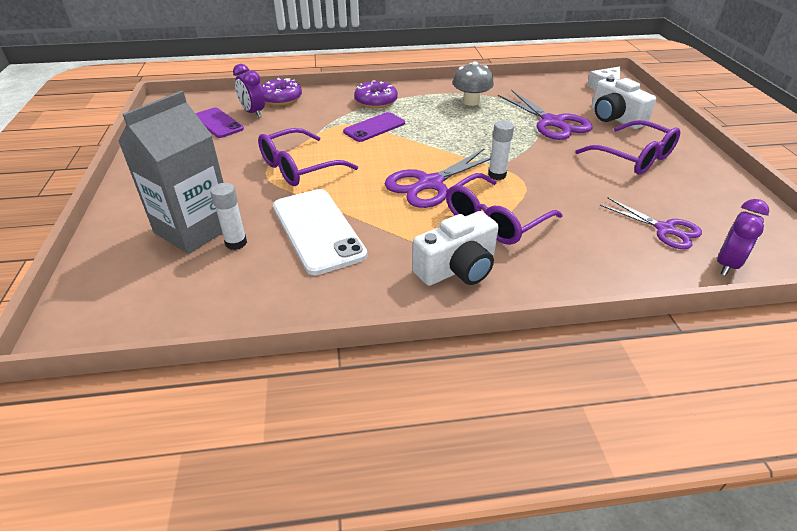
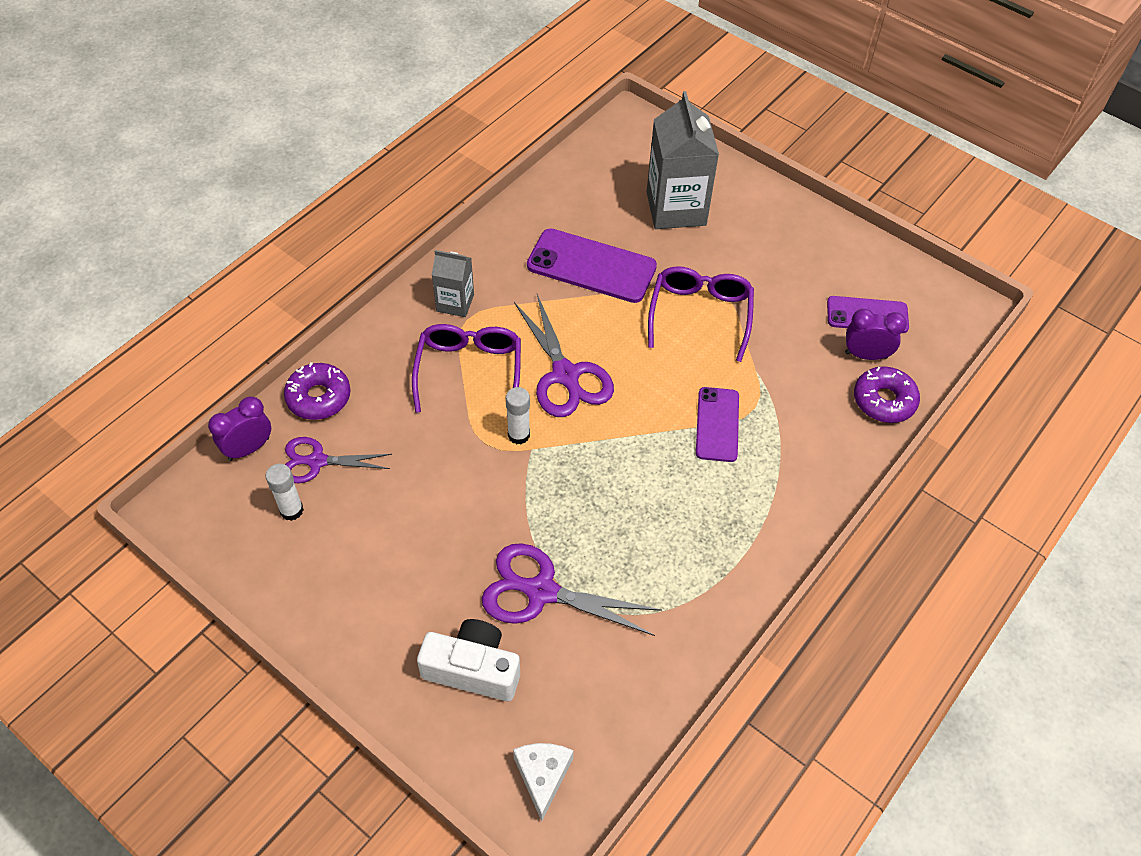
camera: 135 degrees right, 15 degrees up
white glue stick [210,183,247,250] -> white glue stick moved to [265,464,304,521]
white phone [273,189,368,275] -> purple phone [527,228,657,303]
purple donut [354,81,398,108] -> purple donut moved to [284,362,350,420]
purple scissors [385,148,491,208] -> purple scissors turned 150 degrees clockwise [514,294,614,417]
white camera [412,211,498,286] -> grey carton [432,250,474,317]
grey mushroom [453,61,494,106] -> none
purple glasses [575,120,680,175] -> none
purple clock [717,199,769,276] -> purple clock turned 60 degrees clockwise [208,396,271,461]

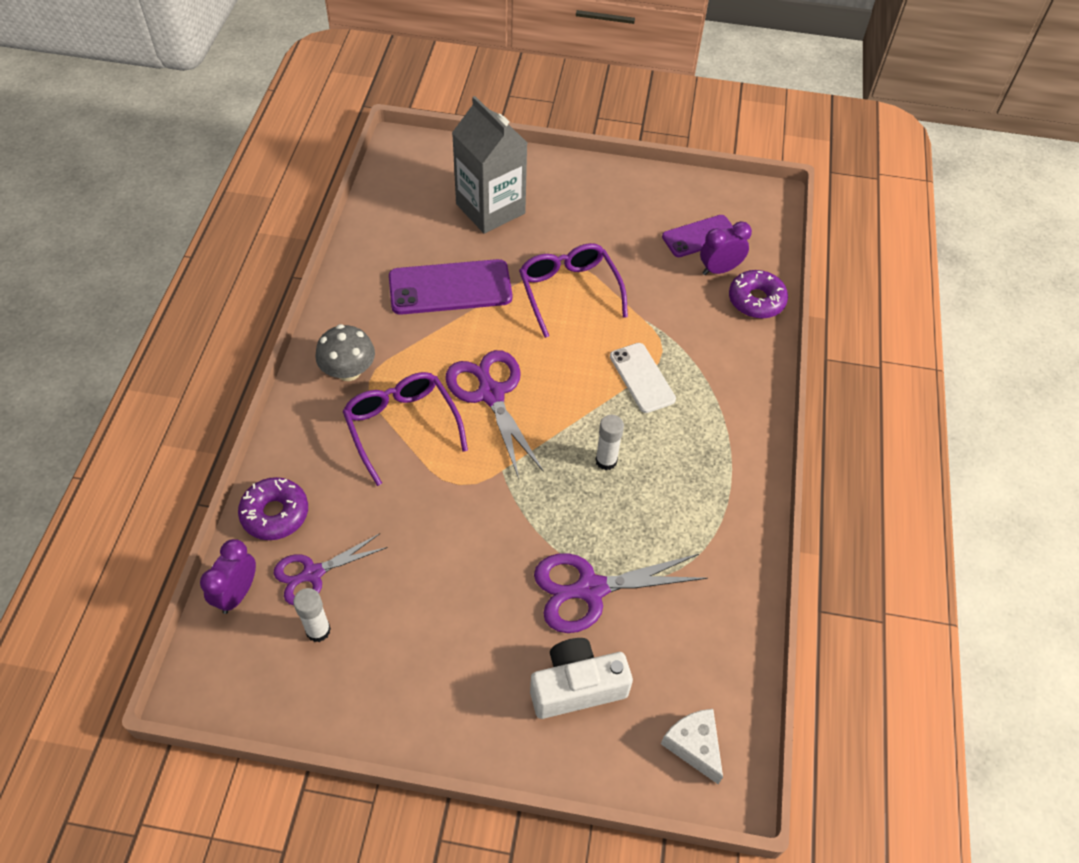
camera: 30 degrees left, 0 degrees up
grey carton [432,250,474,317] -> grey mushroom [315,324,375,381]
white glue stick [506,387,530,444] -> white glue stick moved to [595,415,624,470]
purple scissors [514,294,614,417] -> purple scissors turned 150 degrees counterclockwise [445,350,544,479]
purple phone [696,387,739,462] -> white phone [610,343,676,413]

